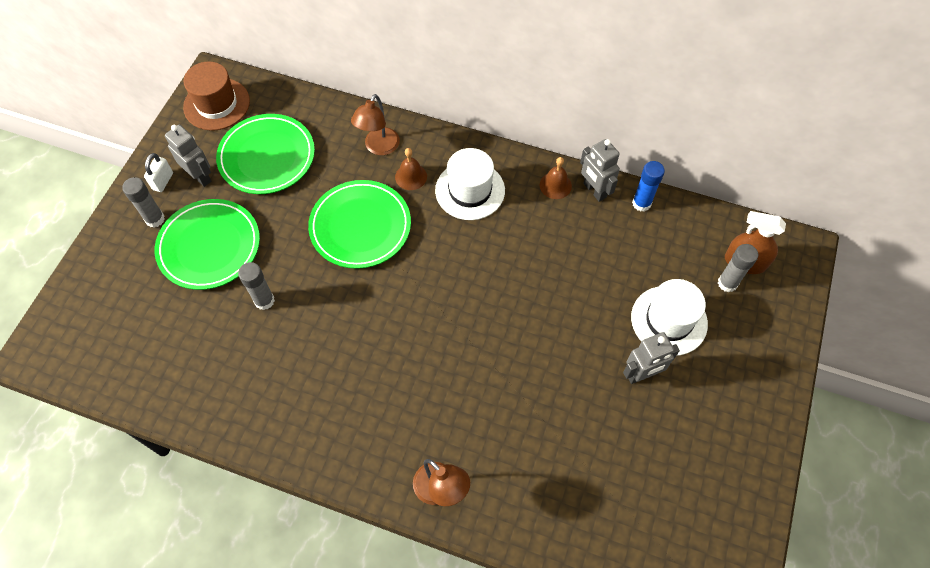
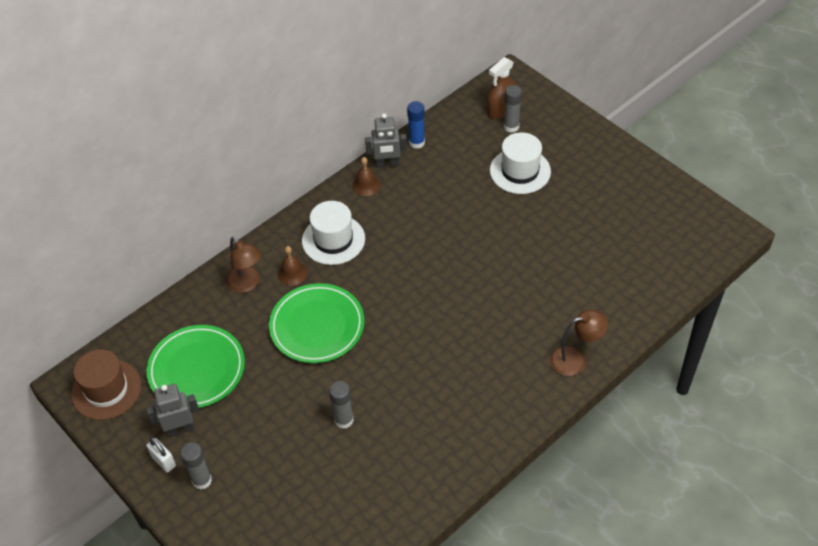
camera: 60 degrees left, 10 degrees down
green plate [155,199,260,290] -> none
grey robot [623,332,680,384] -> none

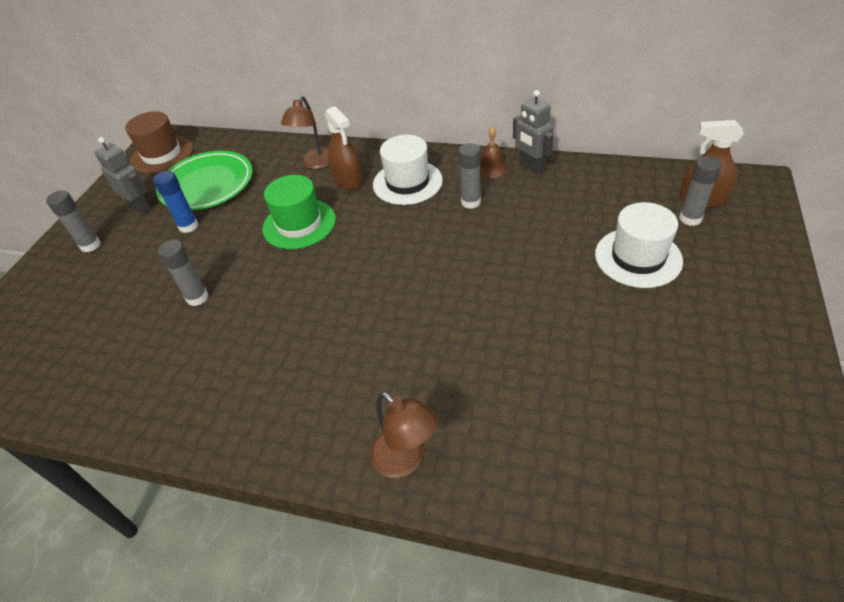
camera: 60 degrees right, 5 degrees down
white padlock [146,437,176,472] -> none
green plate [269,283,364,363] -> green hat [262,175,336,249]
brown bell [278,246,308,286] -> brown spray bottle [325,106,363,190]
blue glue stick [407,101,425,149] -> blue glue stick moved to [153,171,198,233]
none -> grey glue stick [458,143,481,209]

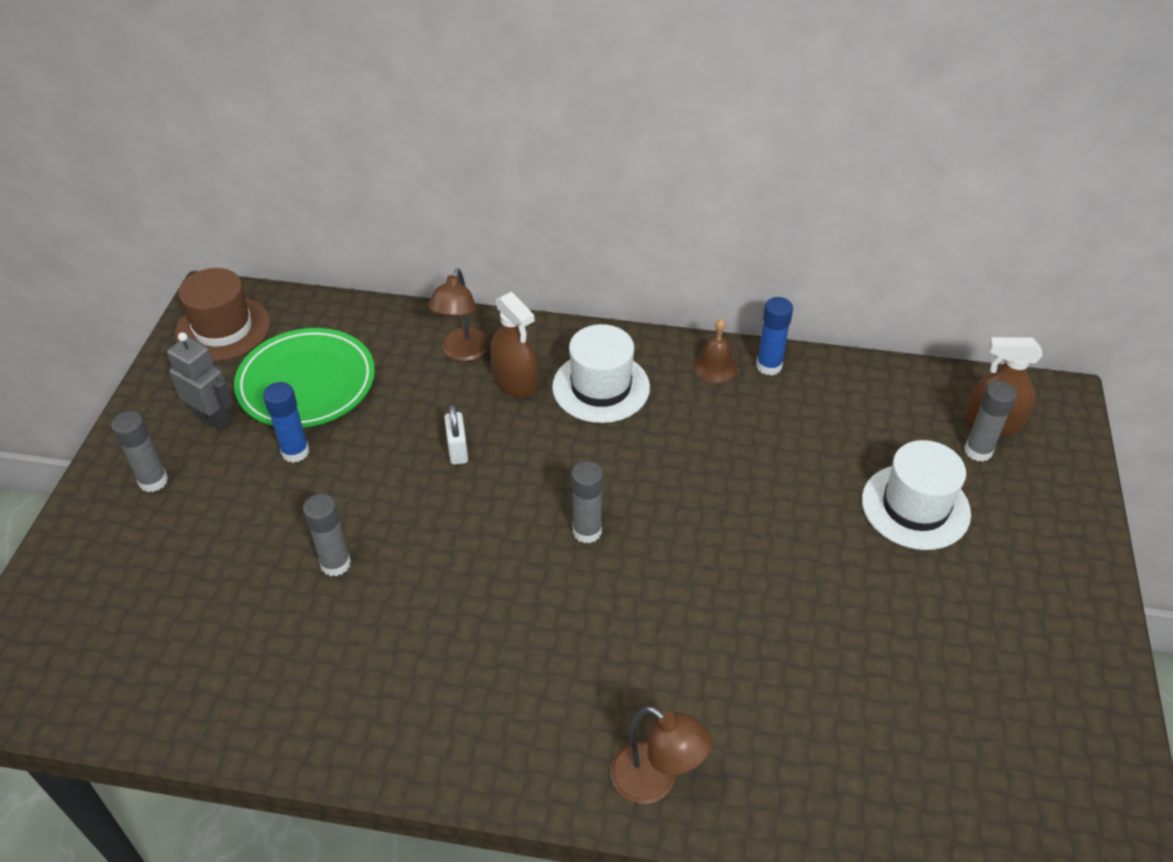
camera: 10 degrees left, 0 degrees up
green hat [262,175,336,249] -> white padlock [444,405,468,465]
grey glue stick [458,143,481,209] -> grey glue stick moved to [571,461,603,543]
grey robot [513,90,554,174] -> blue glue stick [756,297,793,376]

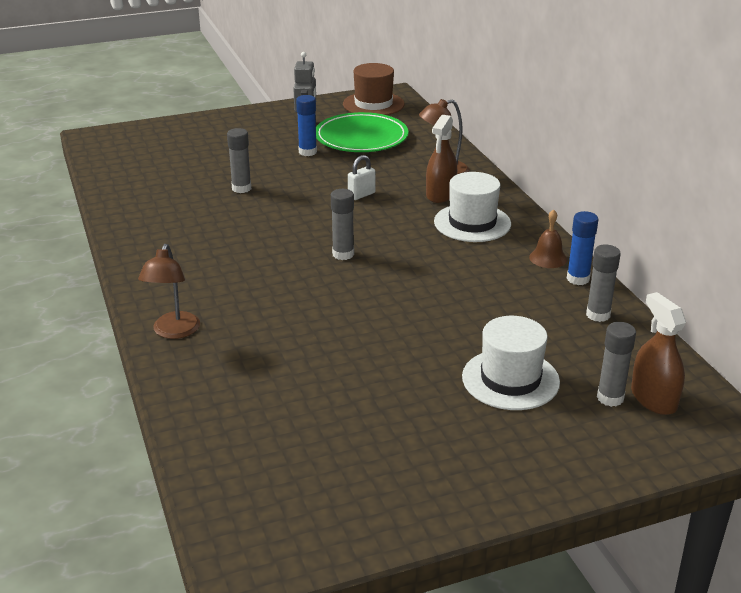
camera: 60 degrees right, 15 degrees down
grey glue stick [111,411,168,492] -> grey glue stick moved to [586,245,621,322]

